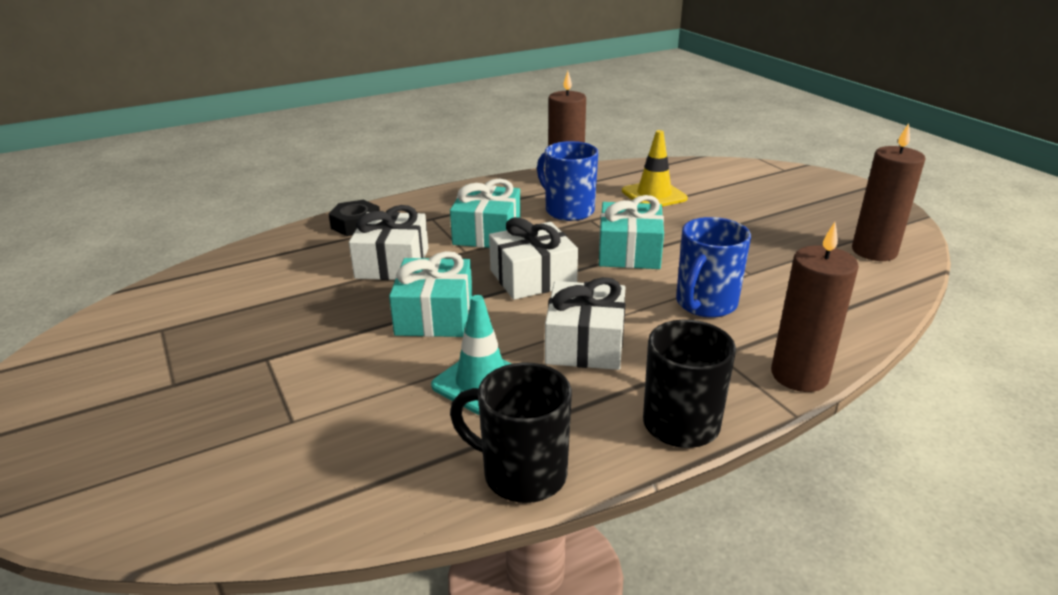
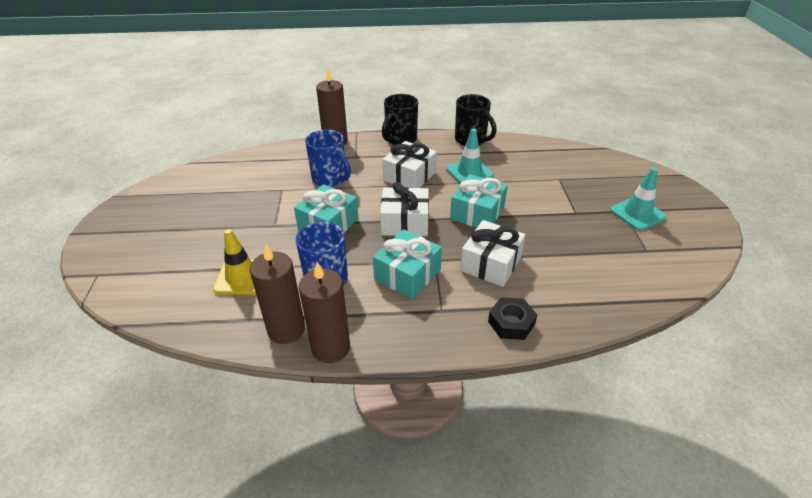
camera: 155 degrees left, 10 degrees up
blue mug [676,217,751,318] -> blue mug turned 75 degrees clockwise [305,130,351,187]
brown candle [852,123,925,261] -> brown candle moved to [299,262,350,363]
none -> turquoise traffic cone [610,167,667,231]

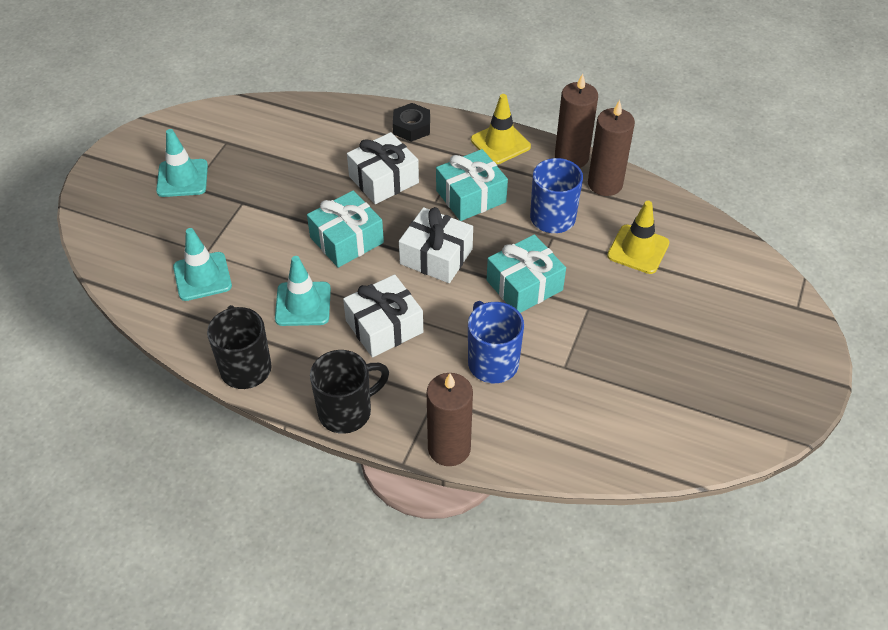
camera: 155 degrees left, 10 degrees up
none -> turquoise traffic cone [173,228,232,301]
none -> yellow traffic cone [471,94,531,164]

